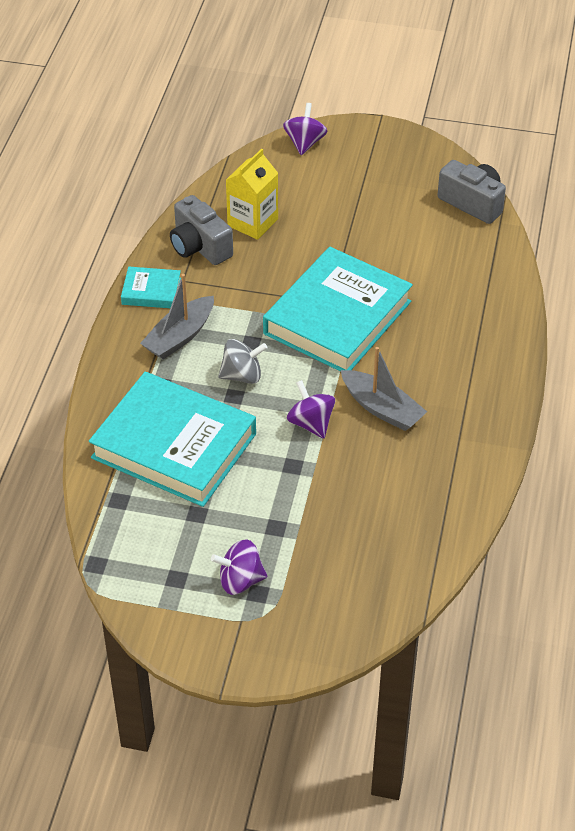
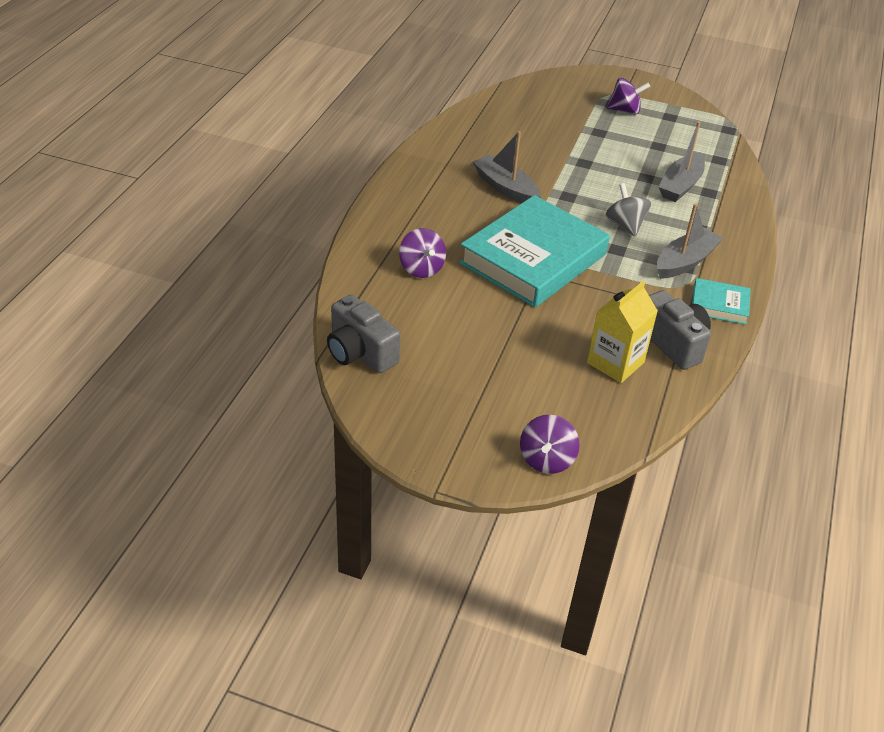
camera: 175 degrees left, 5 degrees down
turquoise book [89,372,256,507] -> grey boat [659,122,705,202]
grey spinning top [218,339,267,384] -> grey spinning top turned 75 degrees clockwise [606,183,651,236]
purple spinning top [287,380,335,439] -> purple spinning top moved to [399,228,446,278]

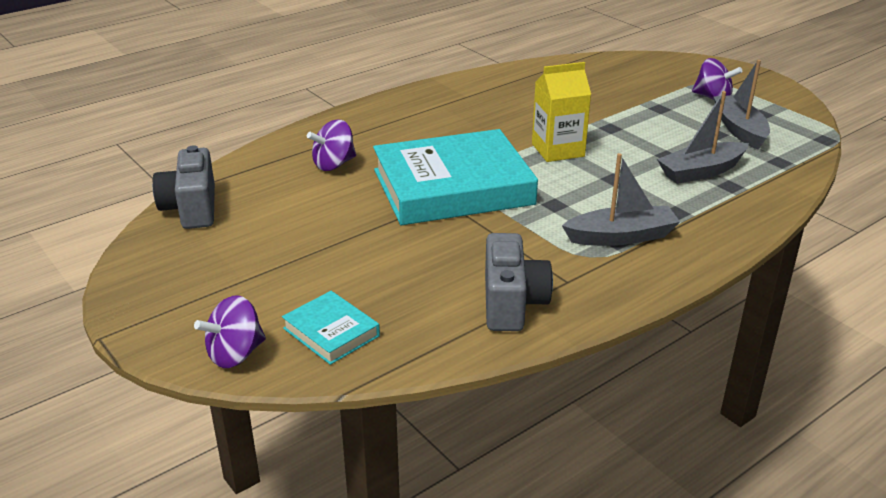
camera: 35 degrees right, 10 degrees down
purple spinning top [399,228,446,278] -> purple spinning top turned 45 degrees clockwise [307,119,356,171]
grey boat [473,131,541,203] -> grey boat moved to [713,60,770,150]
yellow carton [587,281,658,383] -> yellow carton moved to [532,62,591,162]
grey spinning top [606,183,651,236] -> none
turquoise book [692,278,751,325] -> turquoise book moved to [282,291,380,365]

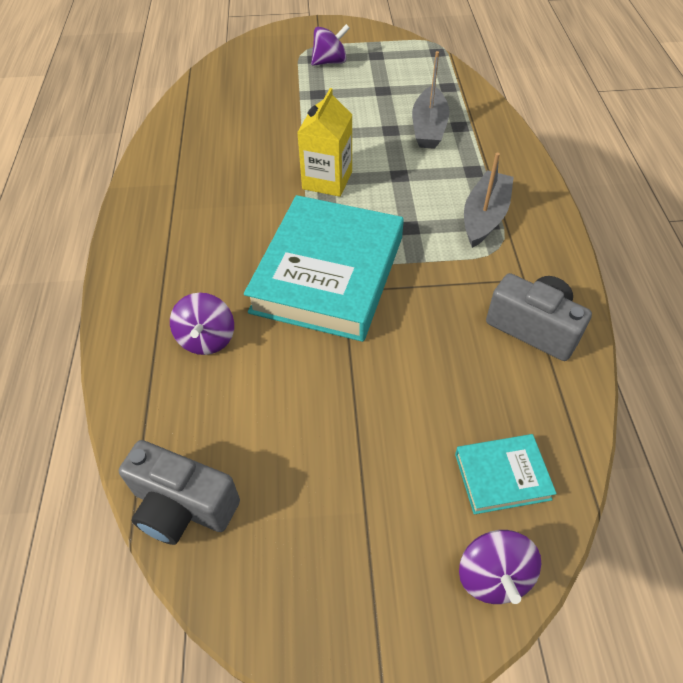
camera: 55 degrees left, 20 degrees up
grey boat [713,60,770,150] -> none

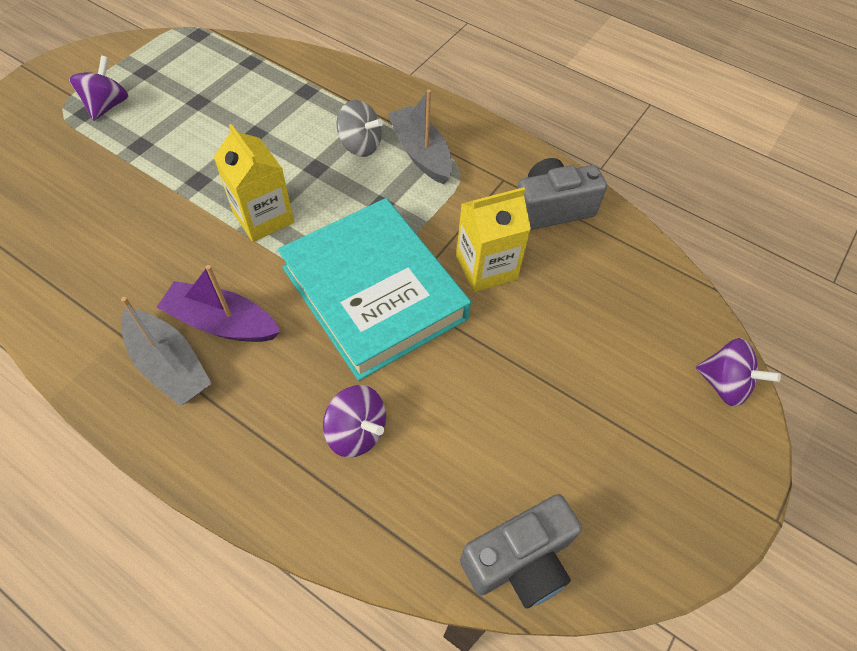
camera: 55 degrees left, 5 degrees up
grey boat [412,51,449,149] -> grey boat moved to [121,297,212,406]
turquoise book [455,434,557,514] -> none
none -> purple boat [157,265,280,342]
none -> grey spinning top [337,100,383,157]
none -> yellow carton [456,187,531,292]

